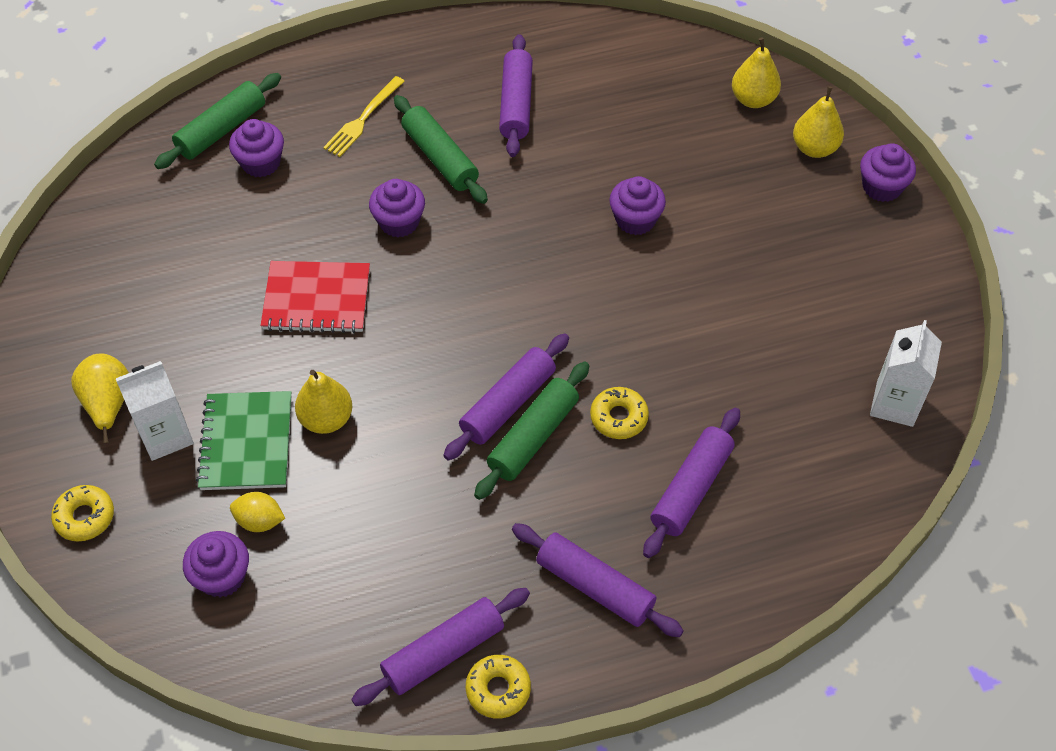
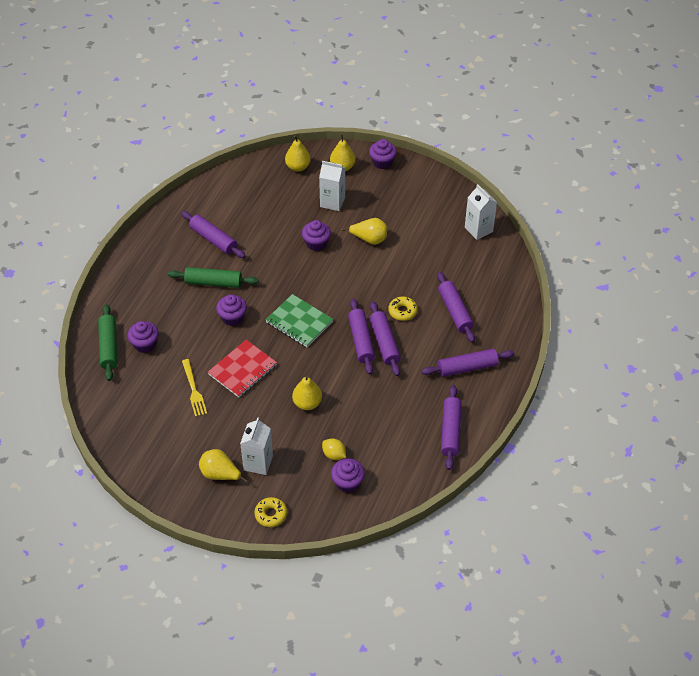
camera: 50 degrees left, 5 degrees down
green notebook [196,391,292,490] -> green notebook moved to [266,294,333,347]
yellow lemon [230,492,285,532] -> yellow lemon turned 75 degrees clockwise [322,438,346,460]
yellow fork [323,76,405,157] -> yellow fork moved to [182,359,207,417]
yellow donut [466,655,531,719] -> none
green rolling pin [474,362,589,500] -> purple rolling pin [369,301,401,376]
none -> white carton [319,161,345,211]
none -> yellow pear [342,218,387,245]

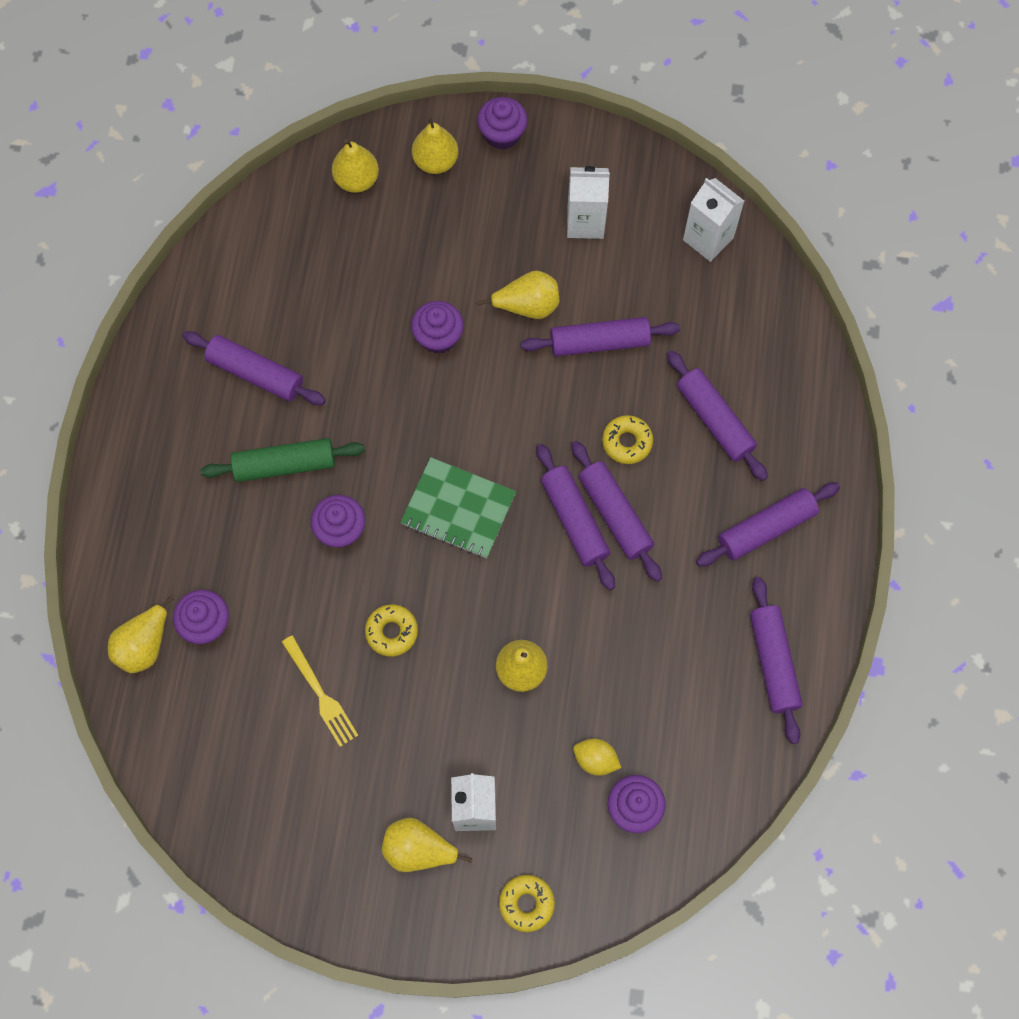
camera: 15 degrees left, 20 degrees up
green rolling pin [98,304,117,381] -> yellow pear [108,596,173,673]
red notebook [208,340,277,397] -> yellow donut [365,604,418,657]
white carton [319,161,345,211] -> white carton moved to [567,166,610,239]
none -> purple rolling pin [521,317,680,356]

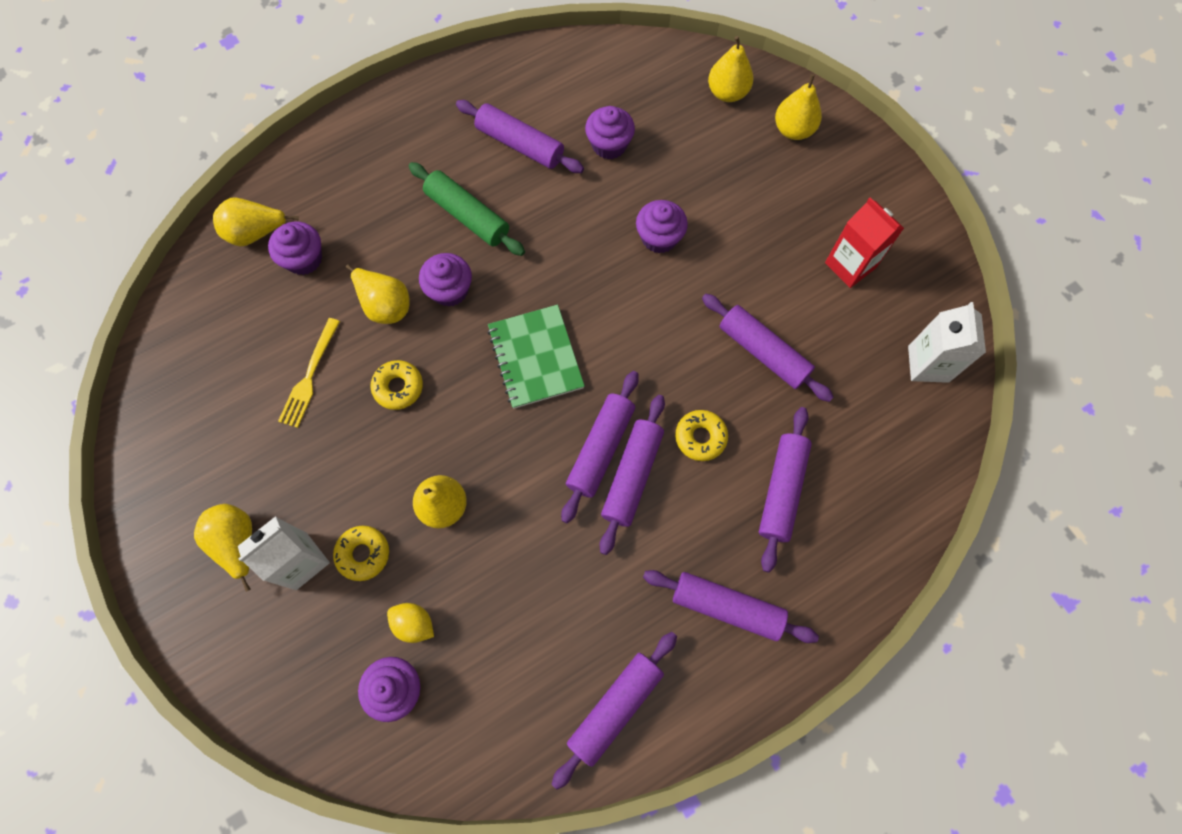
camera: 50 degrees right, 0 degrees up
purple rolling pin [183,331,326,405] -> purple rolling pin turned 45 degrees counterclockwise [456,100,584,173]
purple cupcake [477,97,528,150] -> purple cupcake moved to [585,106,635,160]
yellow pear [478,270,559,319] -> yellow pear moved to [346,264,410,324]
yellow donut [499,875,555,932] -> yellow donut moved to [333,526,389,581]
white carton [567,166,610,239] -> red carton [825,197,904,288]
yellow lemon [573,739,621,776] -> yellow lemon turned 45 degrees counterclockwise [387,603,434,643]

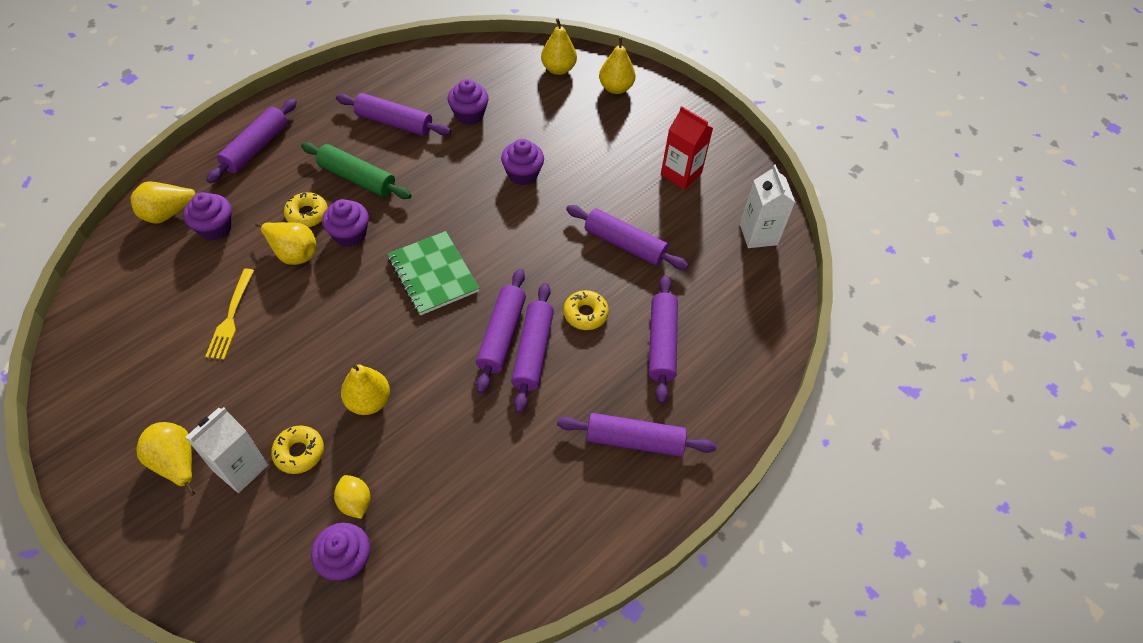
camera: 15 degrees left, 15 degrees down
yellow donut [371,360,423,410] -> yellow donut moved to [284,192,328,227]
yellow lemon [387,603,434,643] -> yellow lemon turned 45 degrees clockwise [334,475,370,519]
purple rolling pin [551,632,677,789] -> purple rolling pin moved to [206,99,297,183]

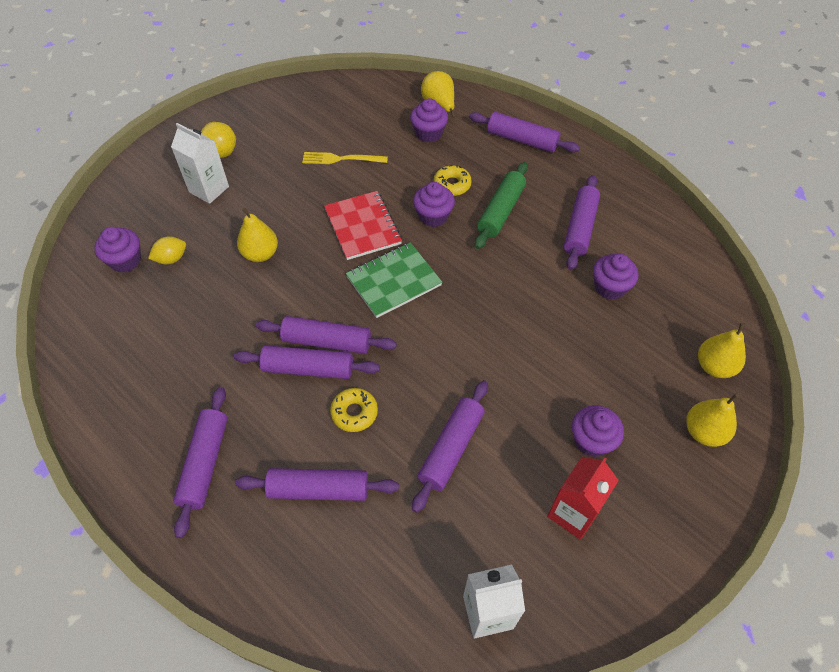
camera: 90 degrees right, 0 degrees up
yellow pear [255,222,316,265] -> none
yellow donut [271,425,324,474] -> none
purple cupcake [501,139,544,185] -> purple cupcake moved to [572,405,624,457]
none -> red notebook [324,191,402,260]

